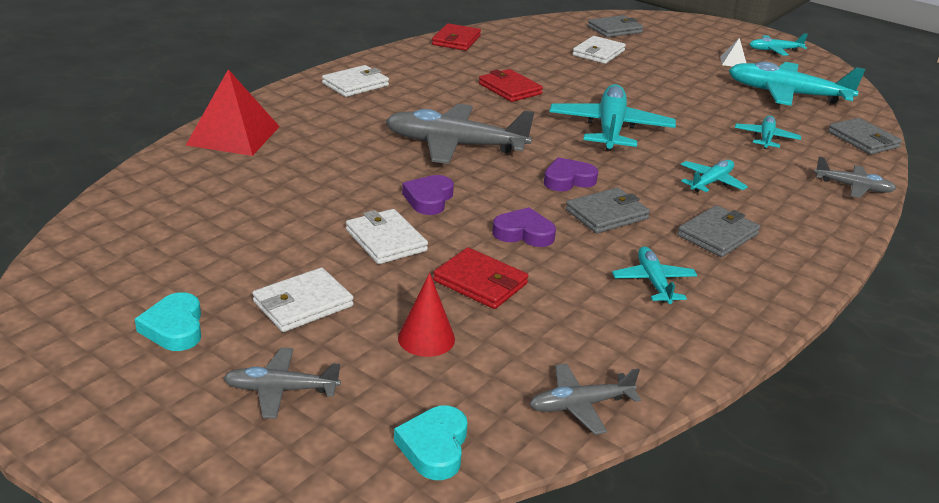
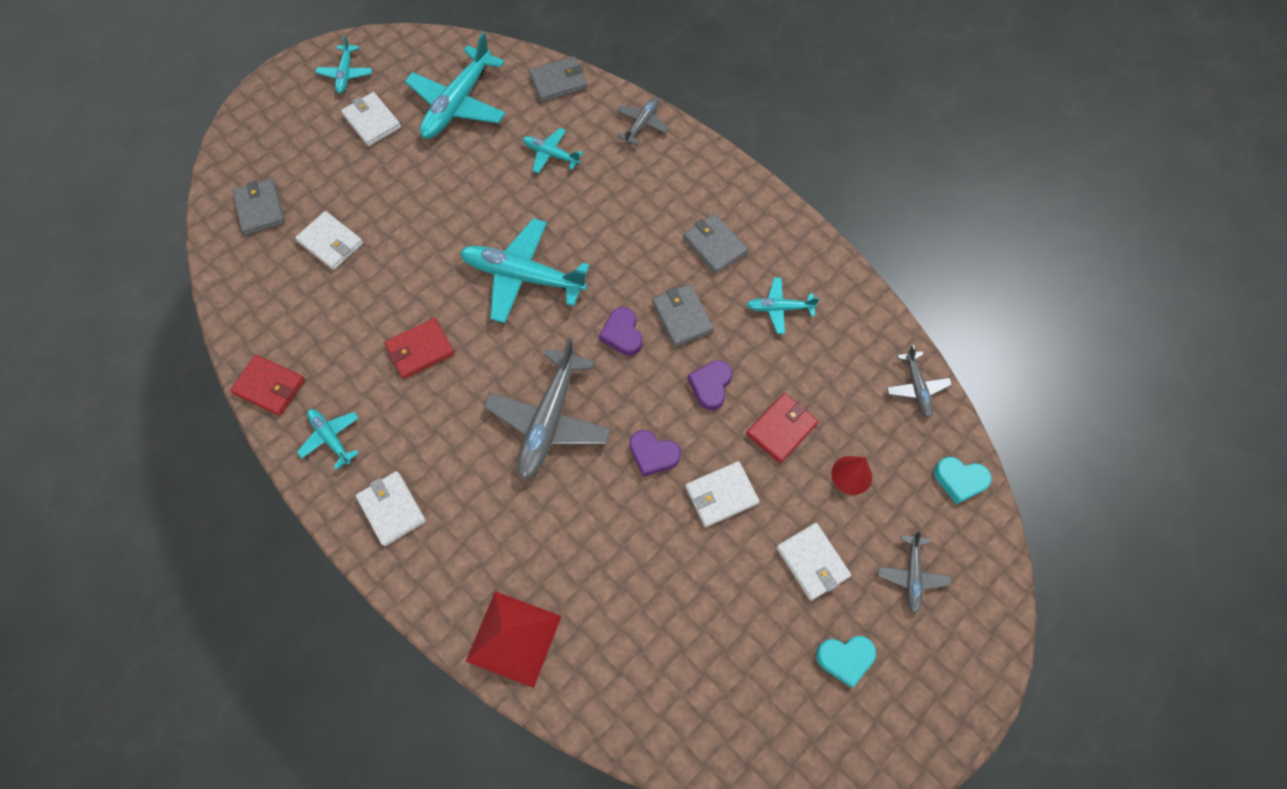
camera: 80 degrees left, 35 degrees up
turquoise plane [681,160,748,192] -> turquoise plane moved to [297,409,359,470]
white pyramid [720,38,746,66] -> white wallet [341,92,401,146]

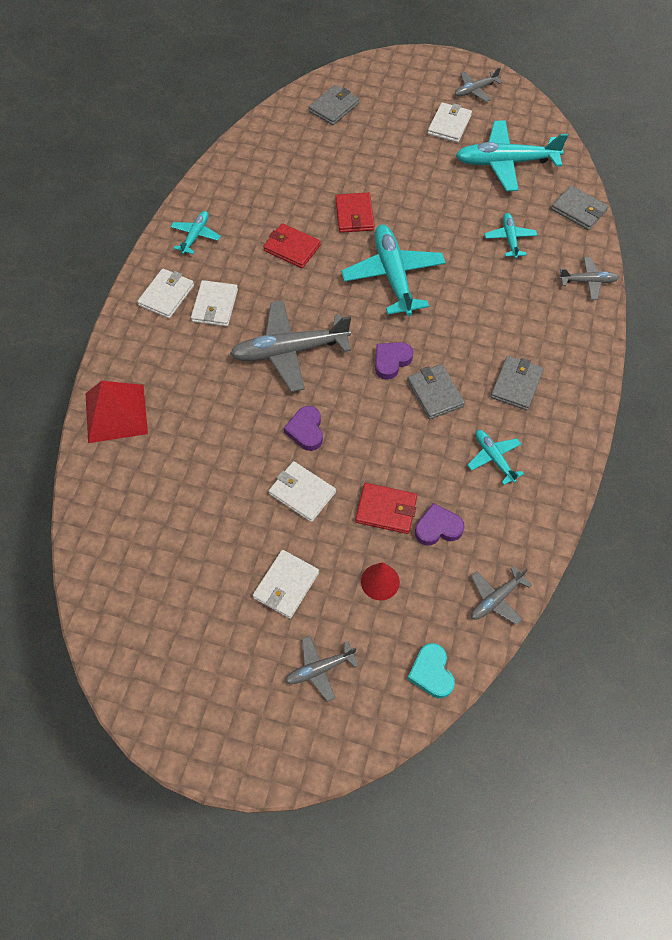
camera: 60 degrees right, 5 degrees down
red wallet [230,355,305,416] -> red wallet moved to [335,192,375,233]
white wallet [295,211,363,270] -> white wallet moved to [191,280,238,327]
turquoise plane [316,35,372,93] -> grey plane [455,68,502,102]
grey wallet [652,284,714,347] -> grey wallet turned 60 degrees counterclockwise [407,364,465,419]
purple heart [688,360,732,410] -> purple heart moved to [415,503,465,546]
turquoise heart [816,636,876,688] -> none

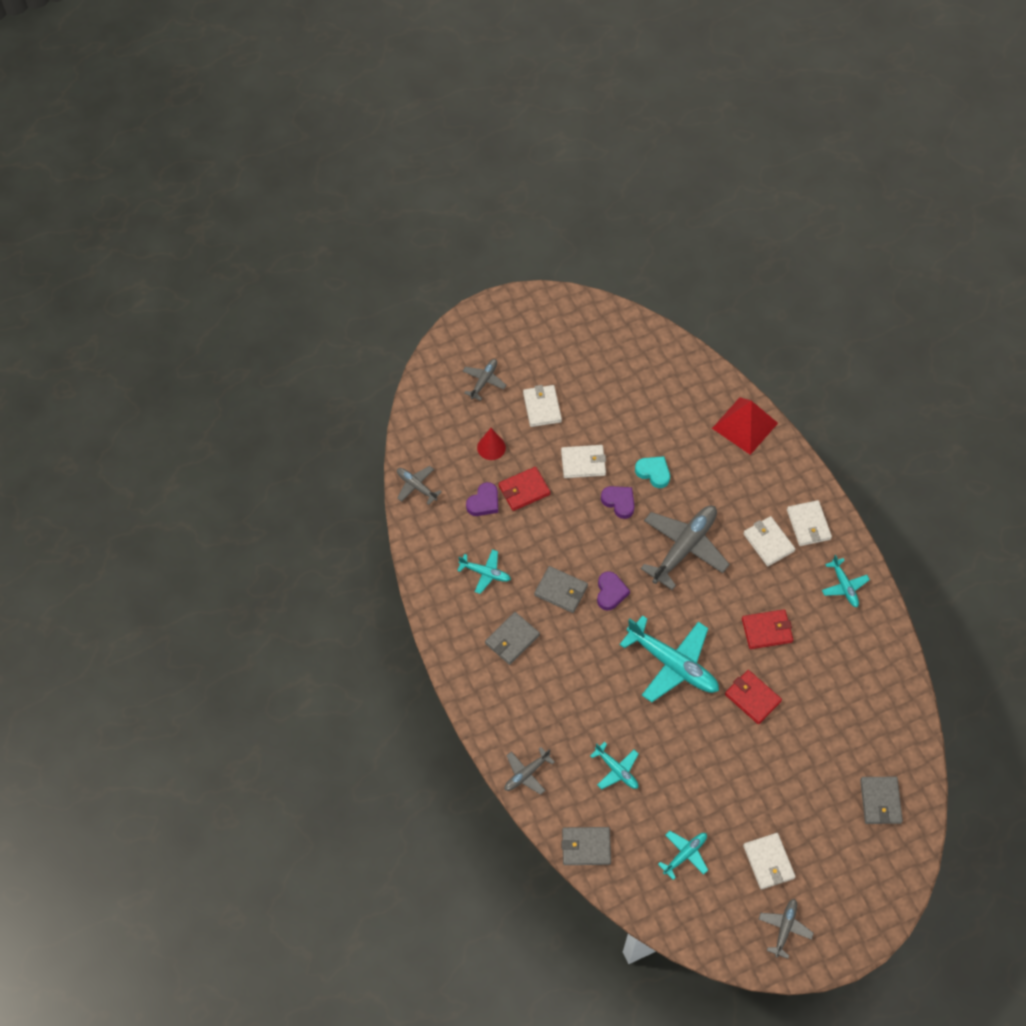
camera: 140 degrees right, 0 degrees up
turquoise heart [407,643,455,698] -> turquoise heart moved to [635,456,670,488]
turquoise plane [456,120,568,191] -> turquoise plane [658,831,708,880], size x0.52
grey plane [471,566,532,625] -> grey plane turned 60 degrees counterclockwise [397,466,442,505]
grey wallet [491,356,544,410] -> grey wallet turned 60 degrees clockwise [485,612,540,665]

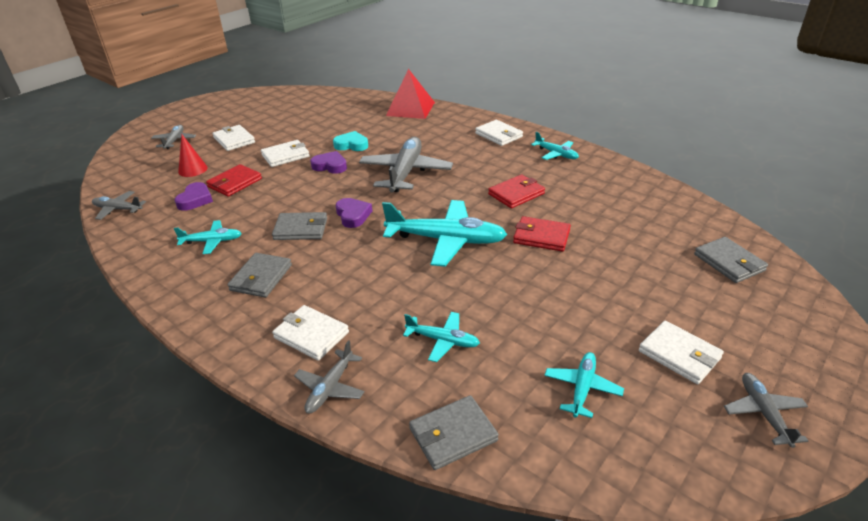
camera: 25 degrees left, 25 degrees down
white wallet [743,516,795,566] -> white wallet moved to [272,305,349,361]

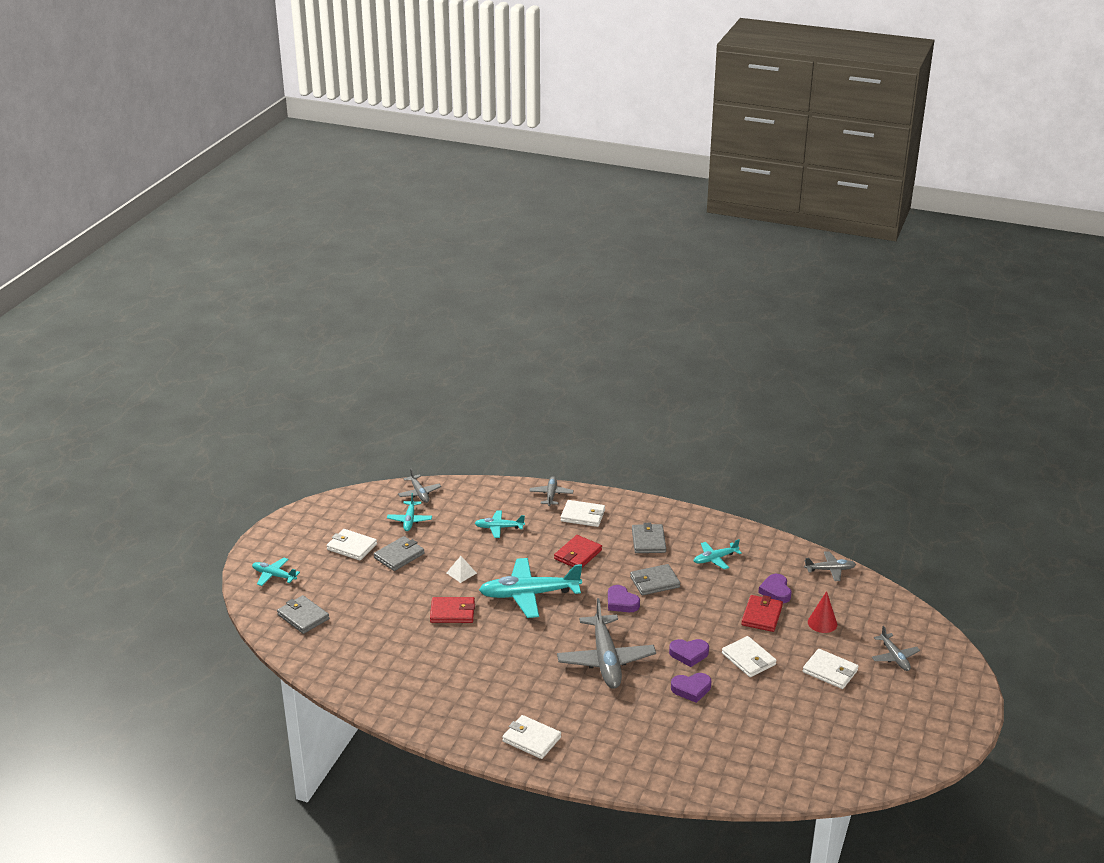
camera: 160 degrees right, 5 degrees down
white wallet [261,140,310,167] -> white wallet turned 75 degrees counterclockwise [722,636,777,677]
turquoise heart [333,131,368,151] -> purple heart [671,673,711,703]
red pyramid [386,69,435,119] -> none
grey wallet [409,395,499,470] -> grey wallet moved to [374,536,425,571]
red wallet [488,174,545,208] -> red wallet moved to [554,535,602,568]
turquoise plane [531,132,579,160] -> turquoise plane moved to [252,558,300,586]
grey plane [724,373,808,448] -> grey plane moved to [398,468,441,503]
none -> white pyramid [447,556,477,583]

